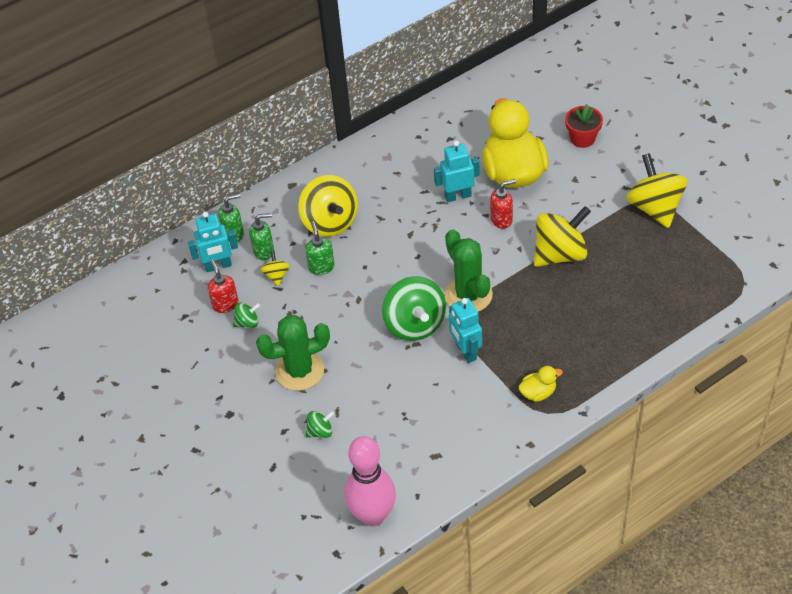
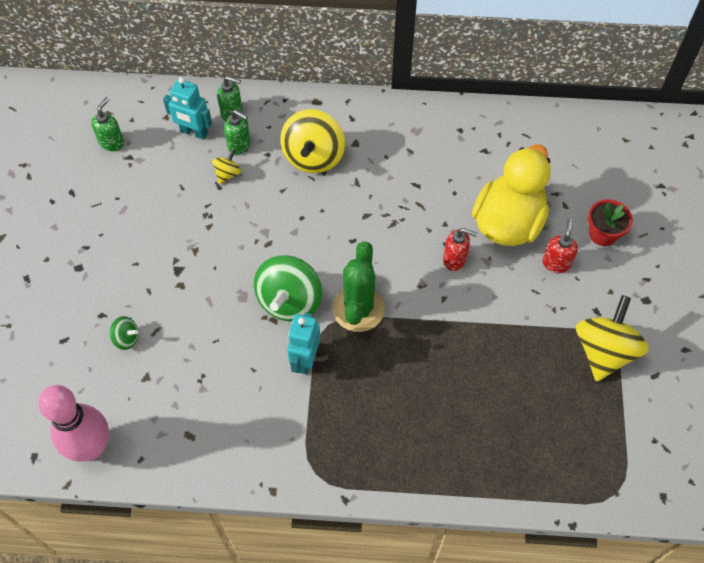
camera: 35 degrees right, 10 degrees up
red soap dispenser [208,260,239,313] -> red soap dispenser moved to [542,219,578,273]
green spinning top [233,303,260,328] -> none
green cactus [256,315,330,391] -> none
green soap dispenser [305,221,335,275] -> green soap dispenser moved to [91,97,124,151]
turquoise robot [434,141,480,202] -> none
yellow duck [518,366,563,402] -> none
yellow spinning top [534,206,591,267] -> none

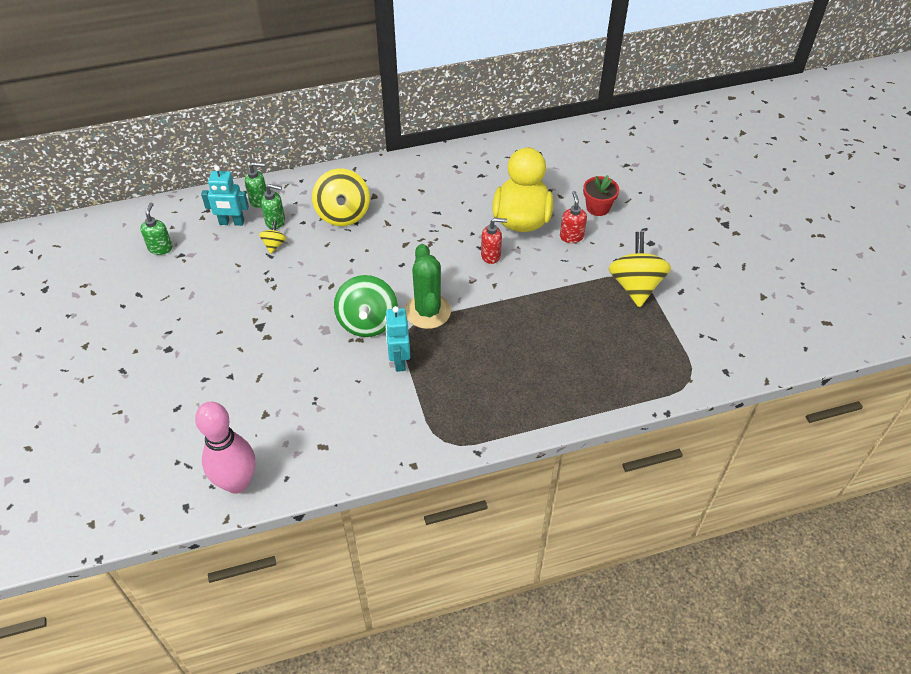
camera: 20 degrees left, 10 degrees down
green spinning top [110,316,138,350] -> none

